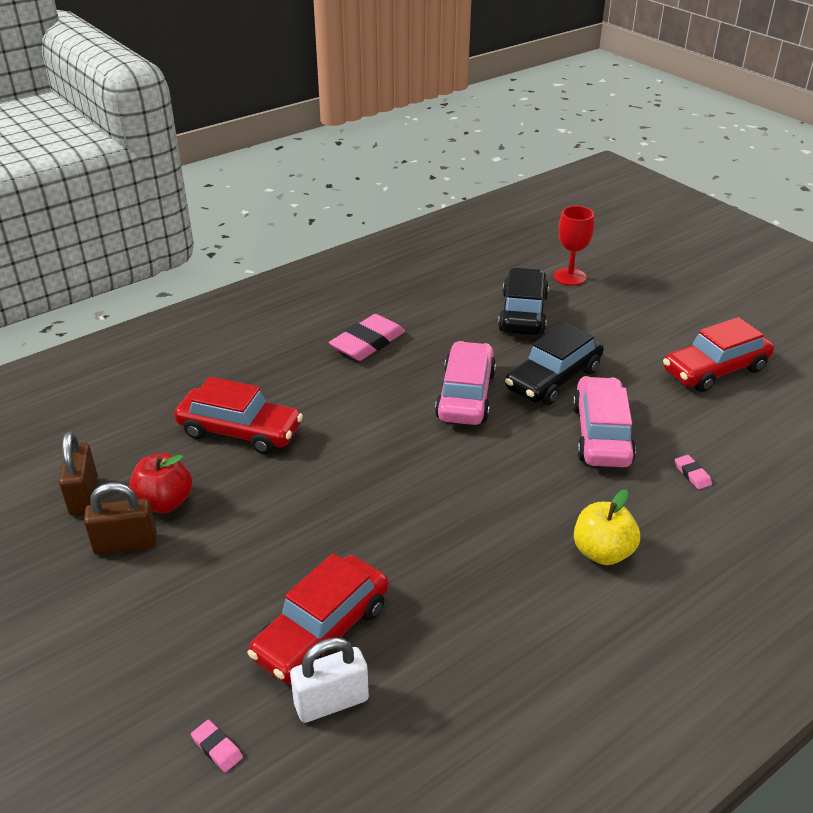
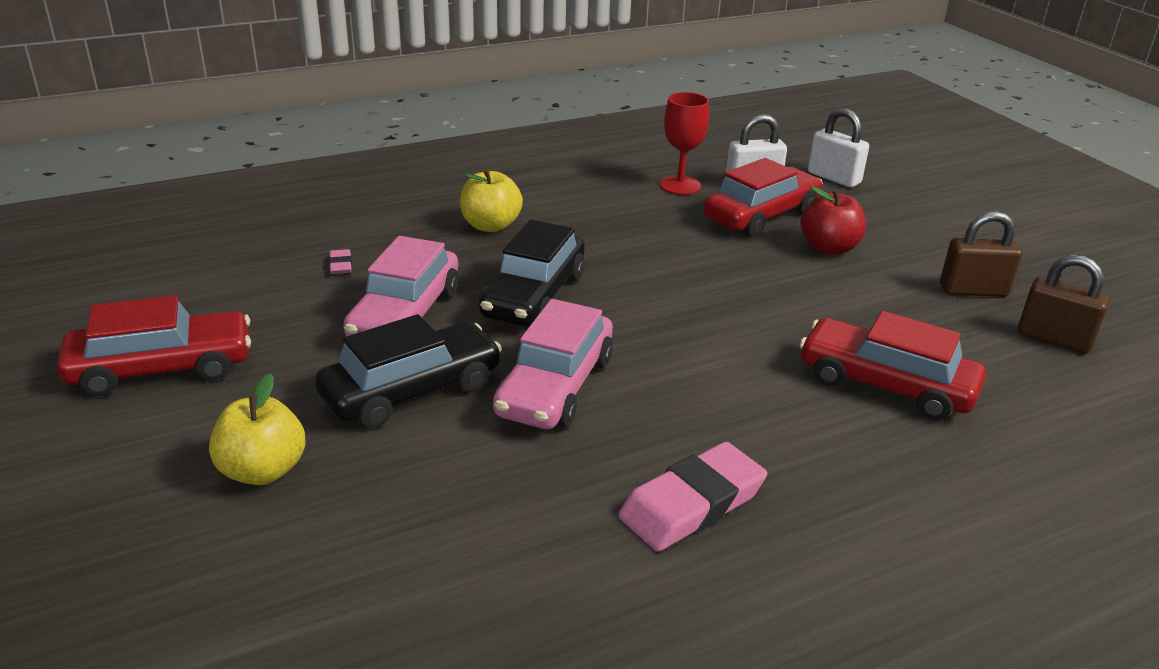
camera: 170 degrees left, 5 degrees down
brown padlock [59,432,98,516] -> brown padlock turned 60 degrees counterclockwise [1018,255,1109,353]
red apple [129,453,192,513] -> red apple moved to [800,186,866,255]
pink eraser [191,720,243,772] -> white padlock [808,108,869,187]
black car [498,267,549,335] -> black car moved to [479,220,585,326]
red goblet [554,206,594,286] -> red goblet moved to [660,92,709,195]
none -> yellow apple [209,373,306,485]

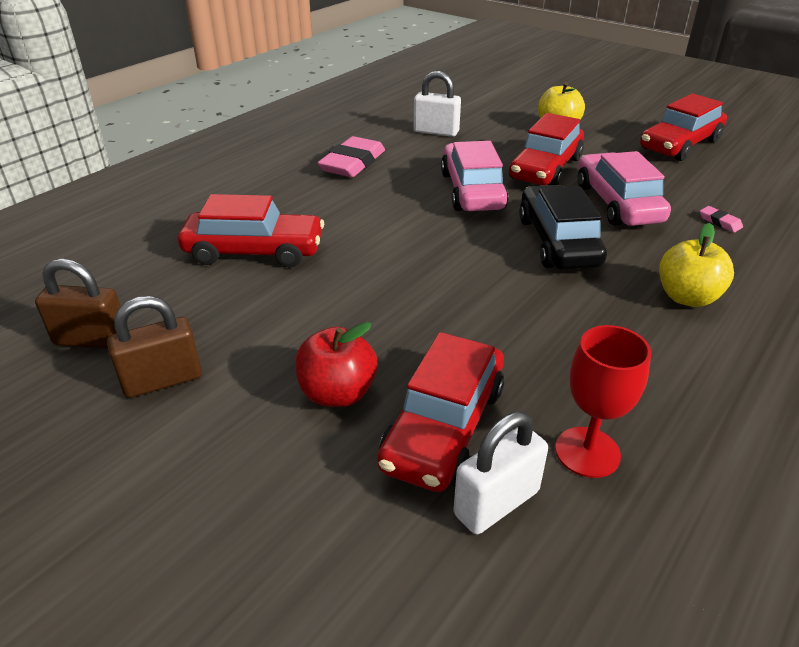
camera: 155 degrees right, 5 degrees up
black car [315,314,502,428] -> red car [509,113,584,185]
white padlock [808,108,869,187] -> white padlock moved to [414,71,461,137]

